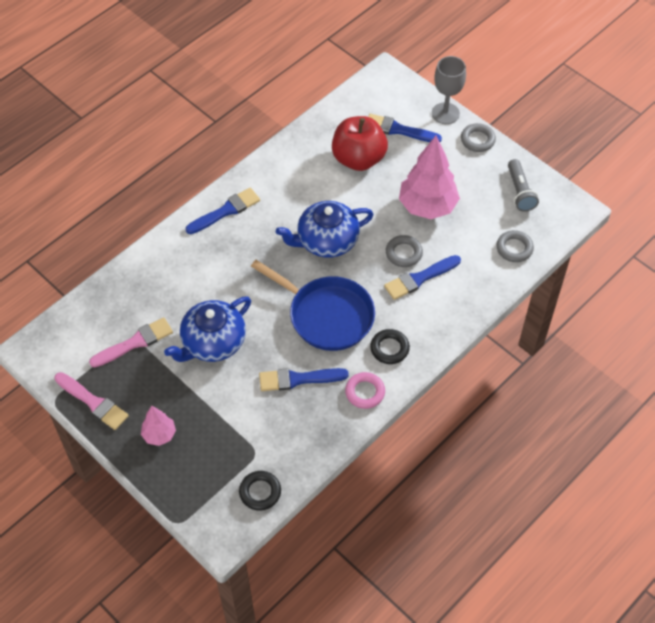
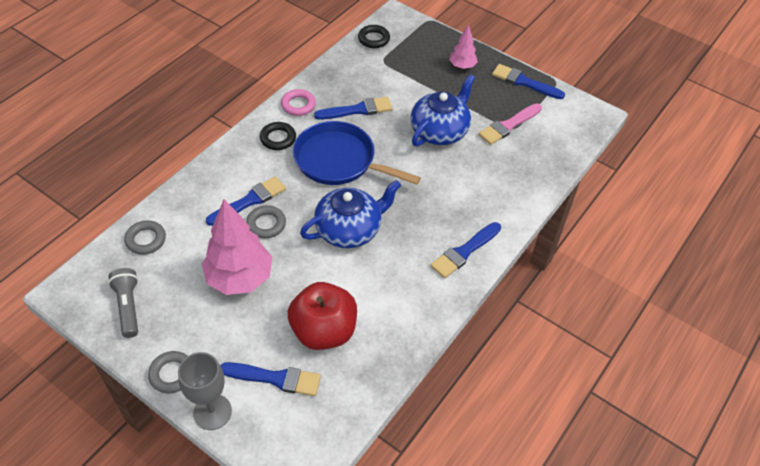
camera: 170 degrees right, 5 degrees down
pink brush [54,372,129,430] -> blue brush [492,64,565,99]

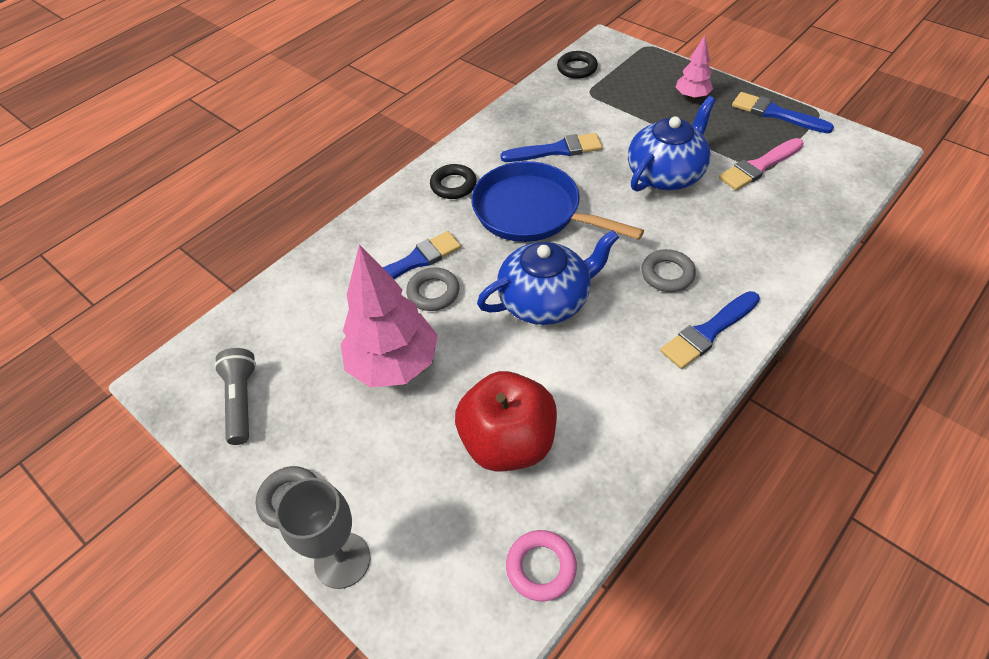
camera: 10 degrees right, 0 degrees up
grey ring [124,220,166,255] -> grey ring moved to [641,249,696,292]
blue brush [220,362,321,396] -> none
pink ring [281,89,316,116] -> pink ring moved to [506,530,577,601]

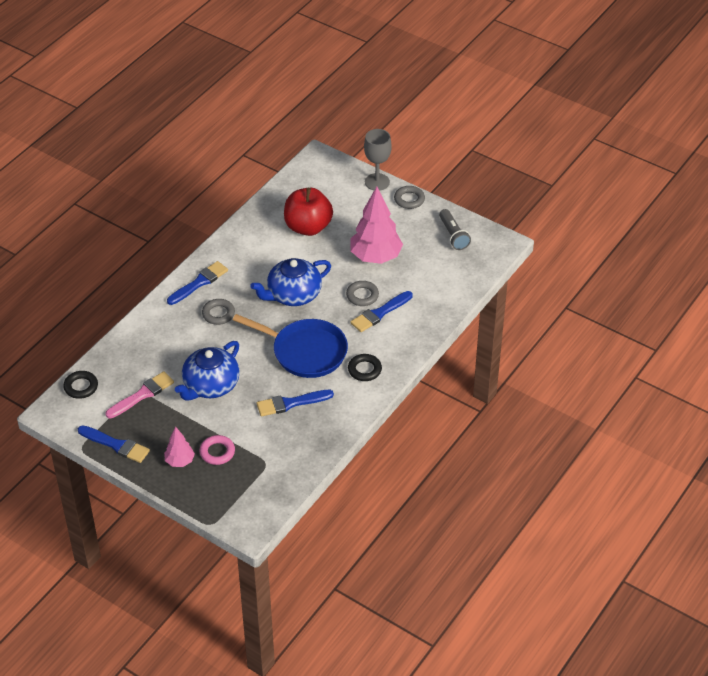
camera: 170 degrees right, 5 degrees down
pink ring [506,530,577,601] -> pink ring moved to [199,435,235,465]
black ring [557,51,598,79] -> black ring moved to [63,371,98,399]

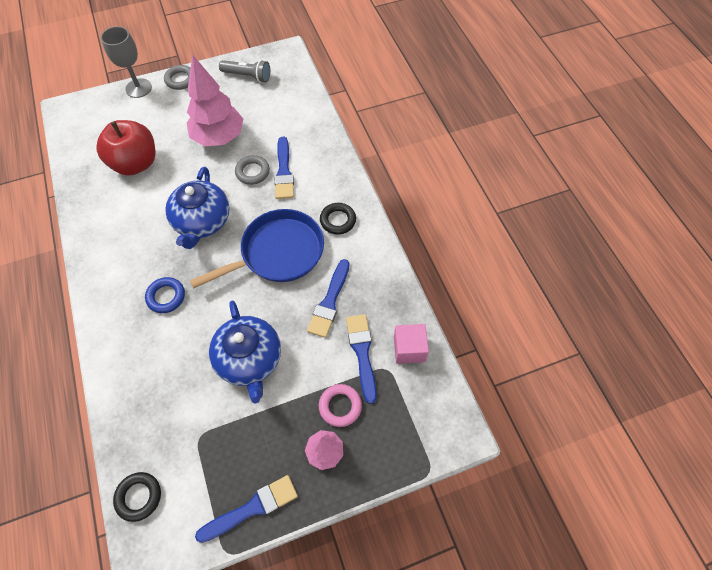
camera: 55 degrees left, 15 degrees up
pink brush [106,371,174,419] -> none
blue brush [167,261,228,305] -> blue brush moved to [346,314,377,404]
grey ring [202,299,235,325] -> blue ring [145,277,185,313]
none -> pink cube [394,324,429,364]

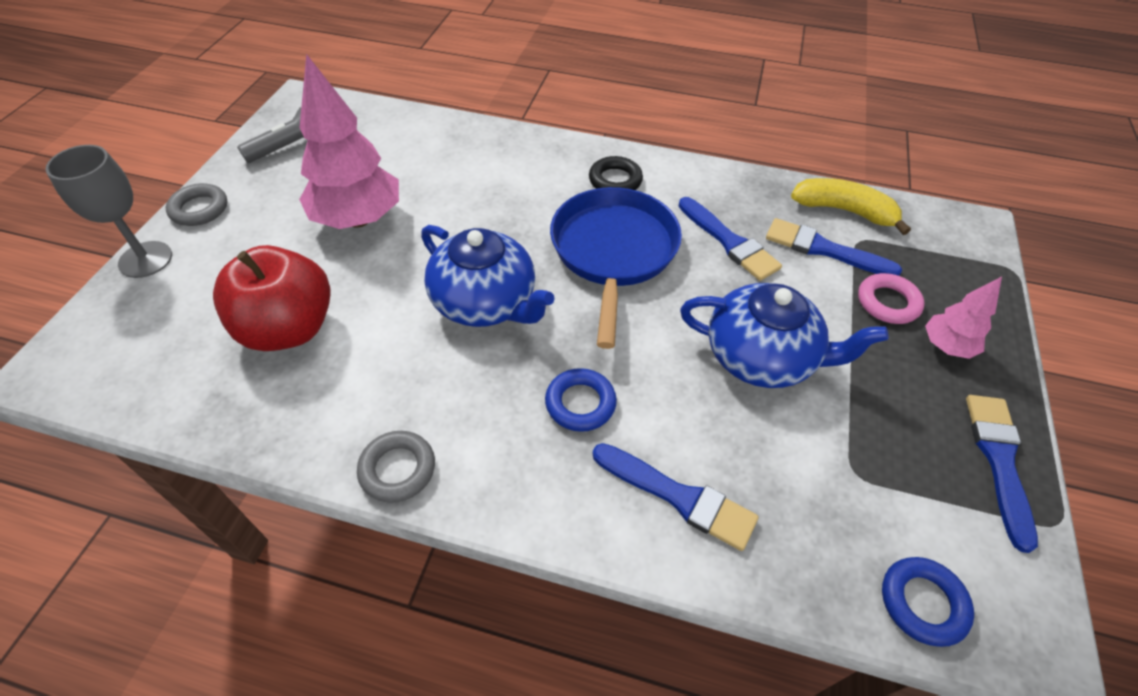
camera: 55 degrees left, 10 degrees down
black ring [113,472,161,522] -> blue ring [882,557,974,647]
grey ring [235,155,270,185] -> grey ring moved to [357,431,435,503]
blue brush [274,137,294,199] -> blue brush moved to [592,443,759,551]
pink cube [394,324,429,364] -> yellow banana [791,178,911,235]

